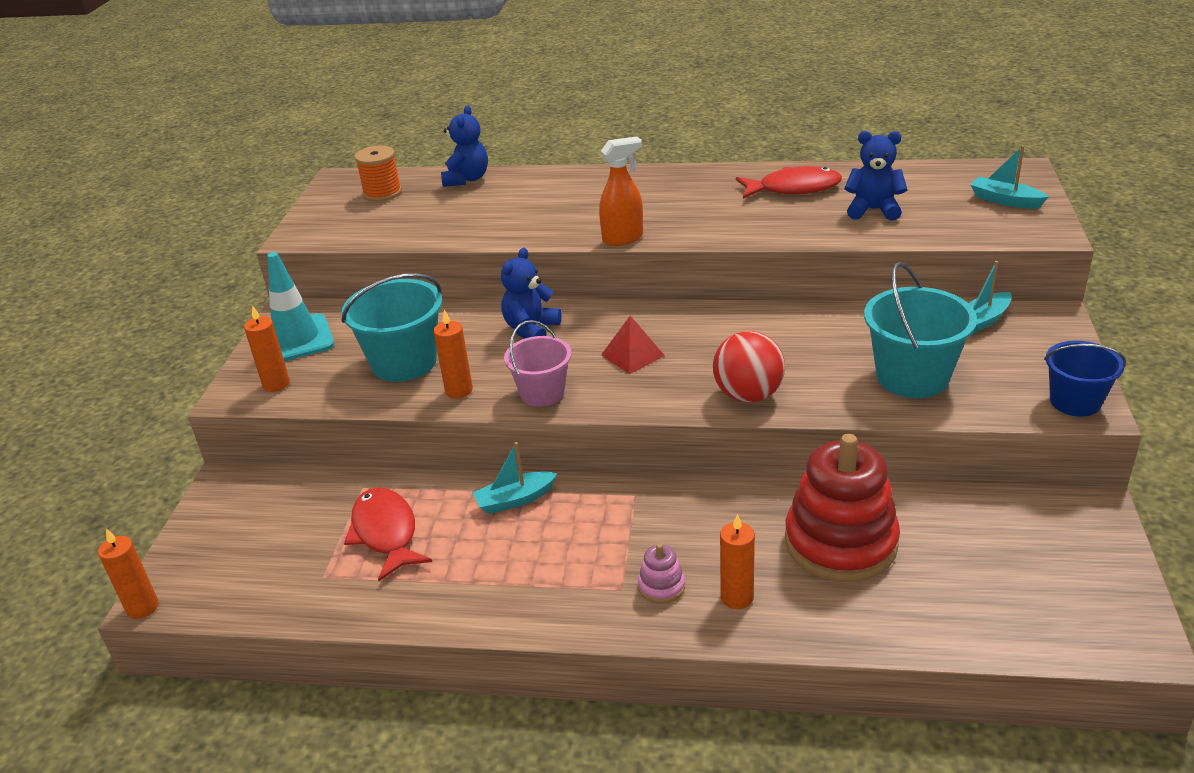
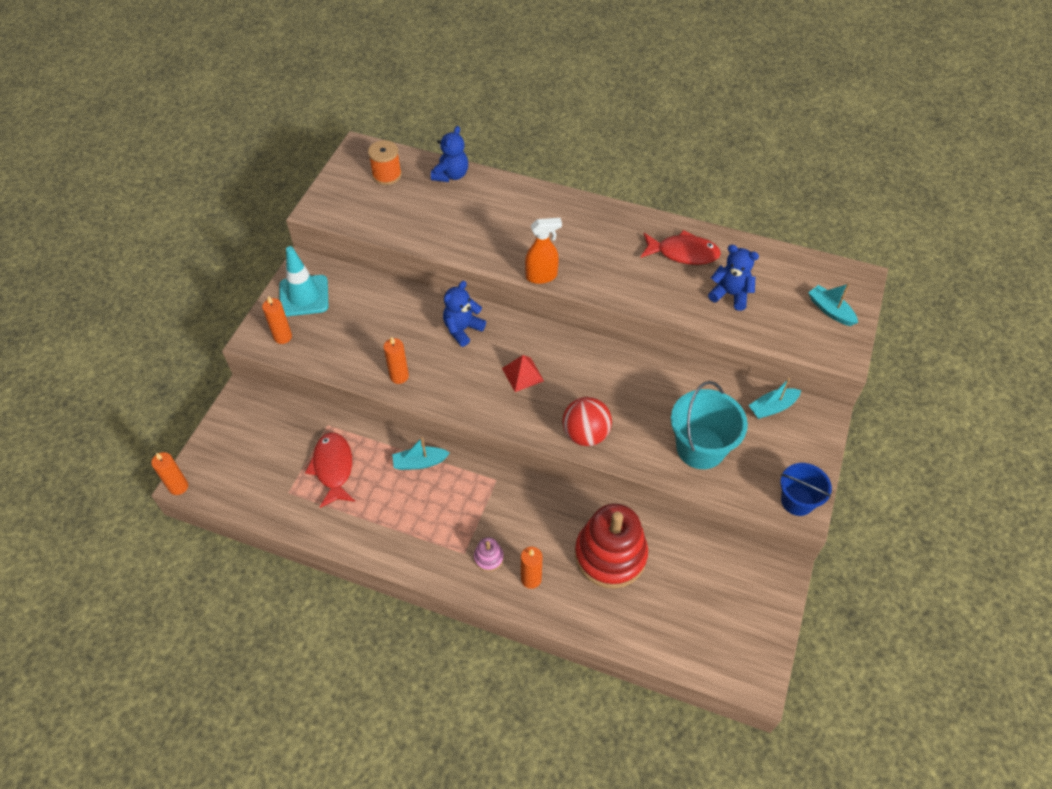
camera: 10 degrees right, 20 degrees up
turquoise bucket [342,273,442,382] -> none
pink bucket [504,320,572,407] -> none

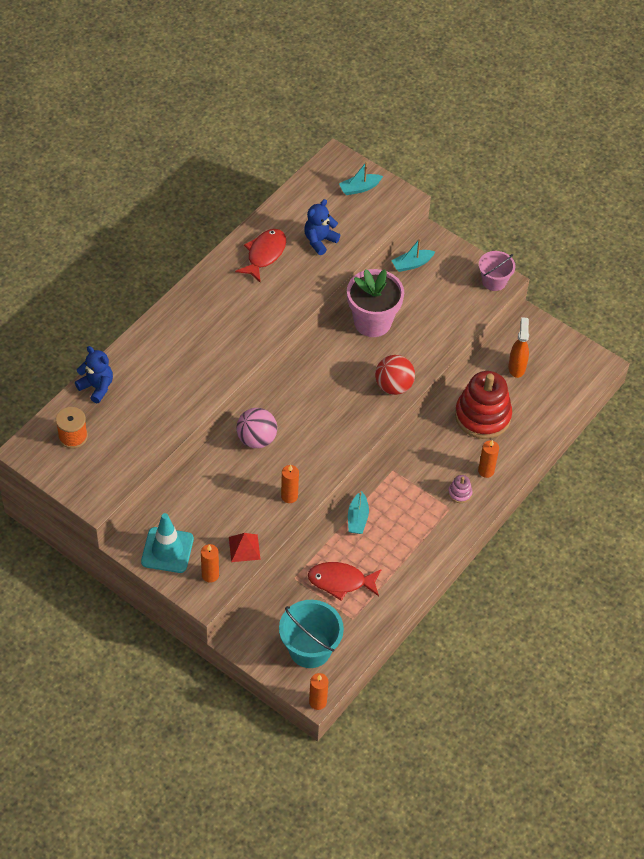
camera: 75 degrees left, 0 degrees up
blue teddy bear [443,281,486,347] -> pink ball [236,408,277,448]
red pyramid [502,355,544,392] -> red pyramid moved to [229,533,261,562]
orange spray bottle [525,218,562,284] -> orange spray bottle moved to [508,317,529,378]
turquoise bucket [671,381,748,469] -> turquoise bucket moved to [279,600,344,668]
turquoise boat [749,378,801,419] -> turquoise boat turned 75 degrees clockwise [391,238,435,272]
blue bucket [780,463,832,516] -> pink bucket [479,251,516,291]
none -> pink flower pot [347,269,404,337]

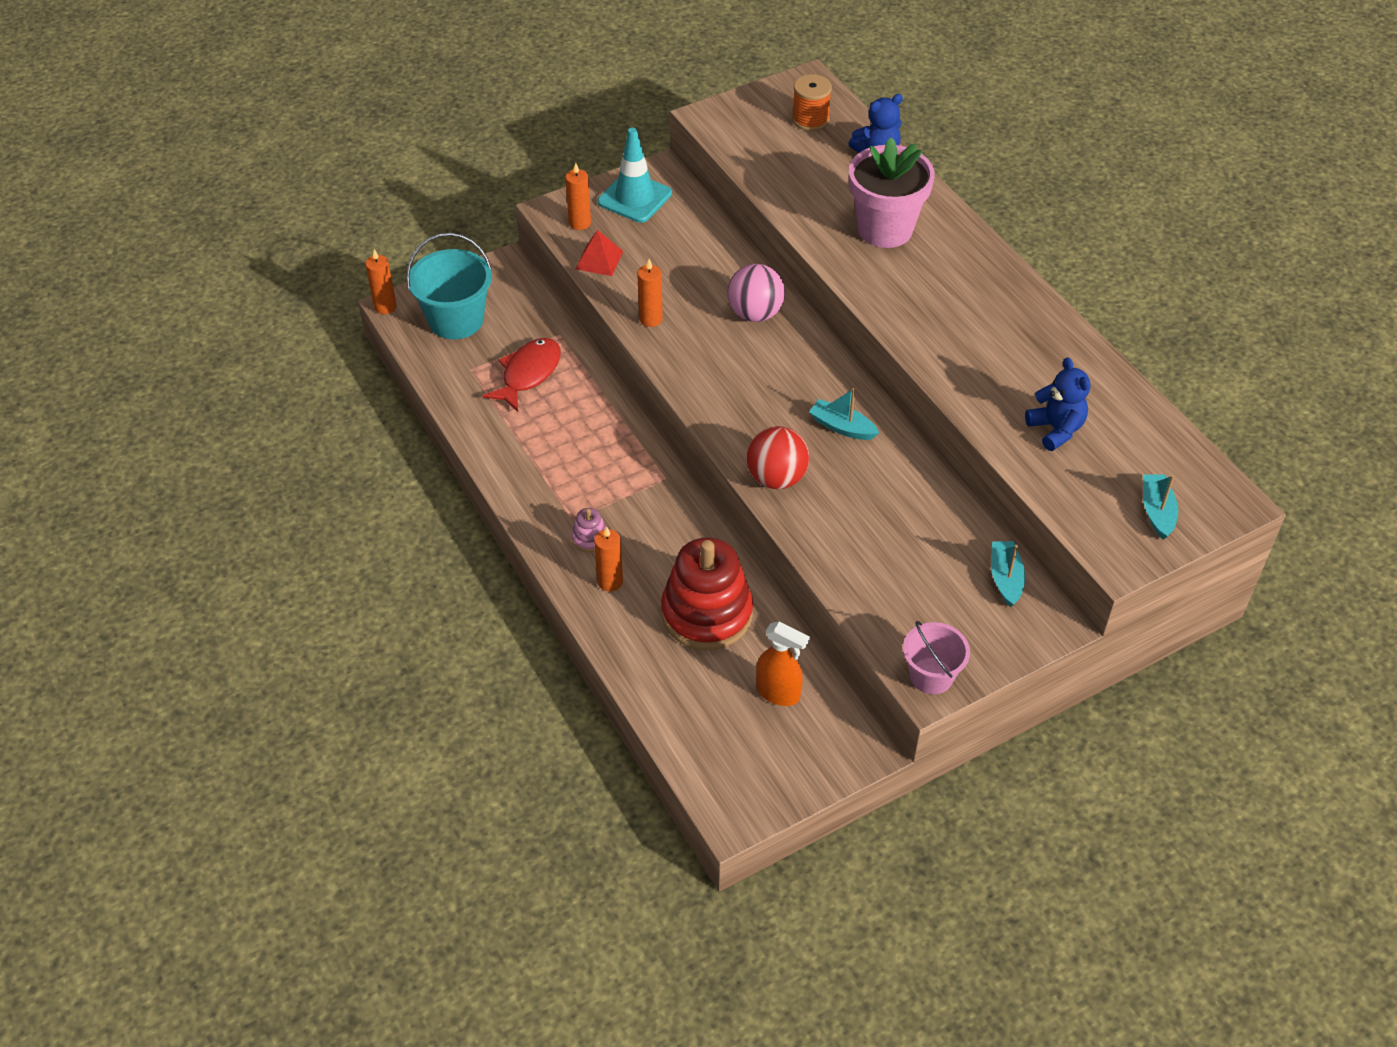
camera: 115 degrees right, 5 degrees down
red fish [235,229,286,283] -> none
pink flower pot [347,269,404,337] -> pink flower pot moved to [849,137,935,248]
turquoise boat [348,491,369,534] -> turquoise boat moved to [809,388,879,440]

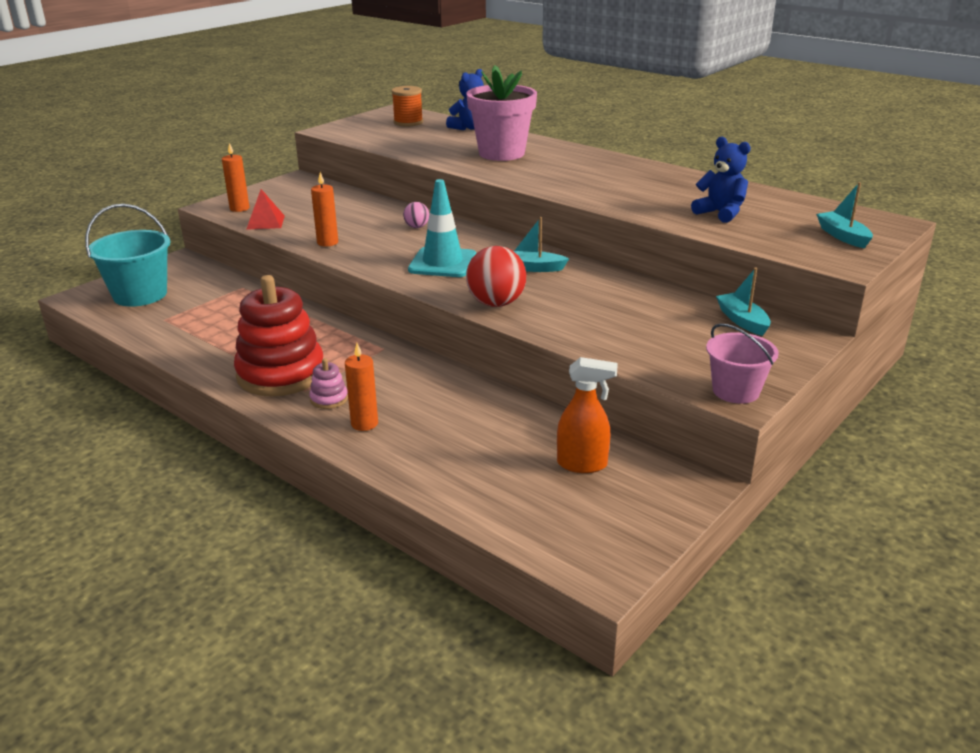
camera: 20 degrees left, 20 degrees down
orange candle [365,249,397,314] -> none
red fish [482,338,561,412] -> none
turquoise traffic cone [598,128,672,223] -> turquoise traffic cone moved to [408,179,476,277]
red stacking toy [661,537,753,650] -> red stacking toy moved to [234,275,323,396]
pink ball [728,264,785,322] -> pink ball [403,202,429,228], size x0.52

